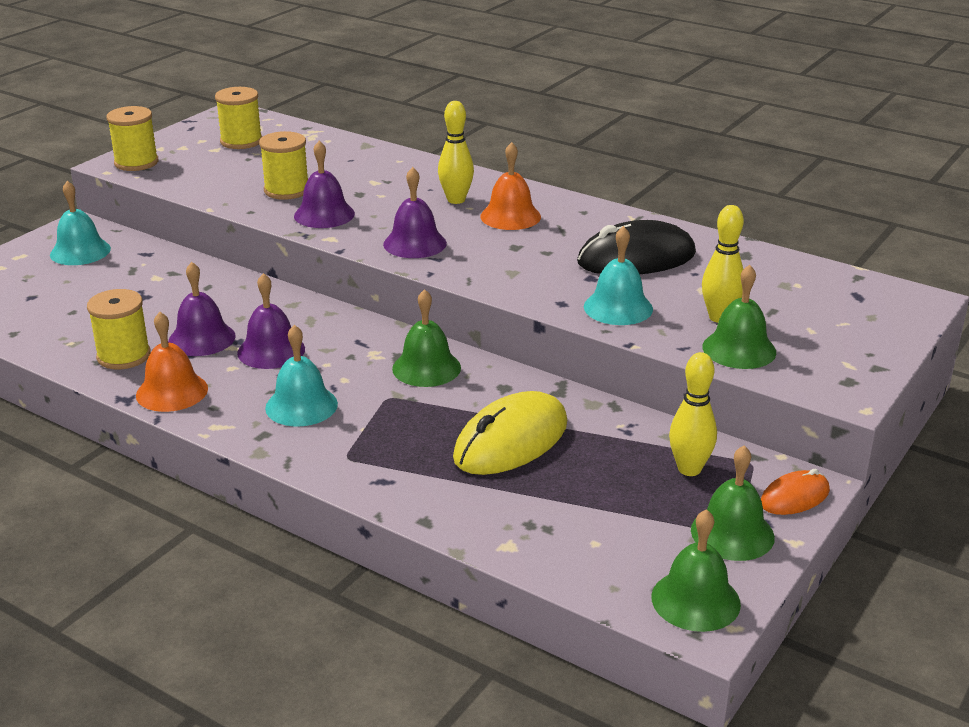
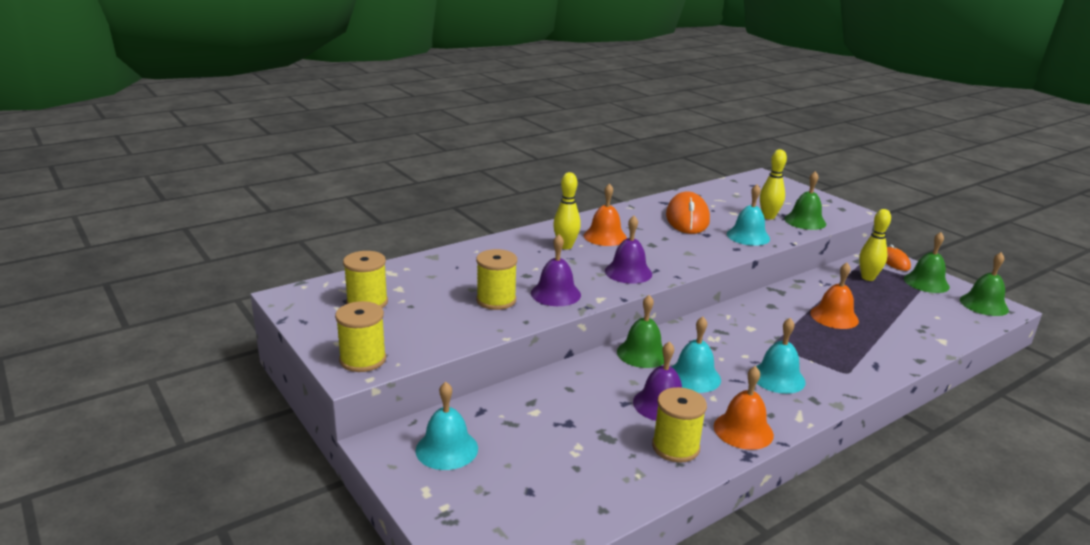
camera: 70 degrees left, 5 degrees down
purple bell [237,273,305,369] -> turquoise bell [672,316,721,393]
green bell [392,289,461,387] -> green bell moved to [617,295,664,368]
yellow mouse [453,391,567,475] -> orange bell [810,263,859,329]
black mouse [577,220,696,274] -> orange mouse [666,191,710,234]

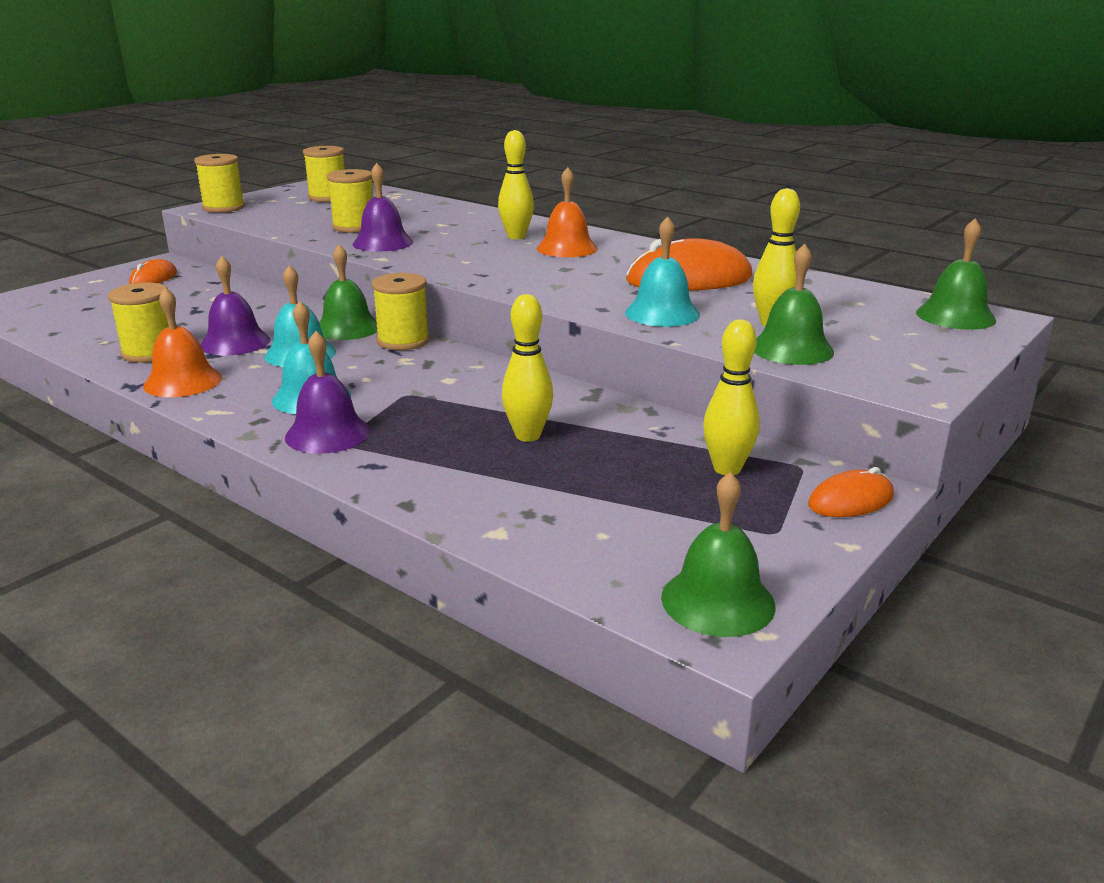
camera: 75 degrees right, 0 degrees up
turquoise bell [415,382,478,470] -> orange mouse [129,259,177,284]
purple bell [605,216,652,284] -> purple bell moved to [285,331,370,454]
orange bell [810,263,859,329] -> yellow bowling pin [502,294,553,442]
green bell [904,232,950,293] -> green bell moved to [916,219,996,330]
none -> yellow spool [372,273,430,350]

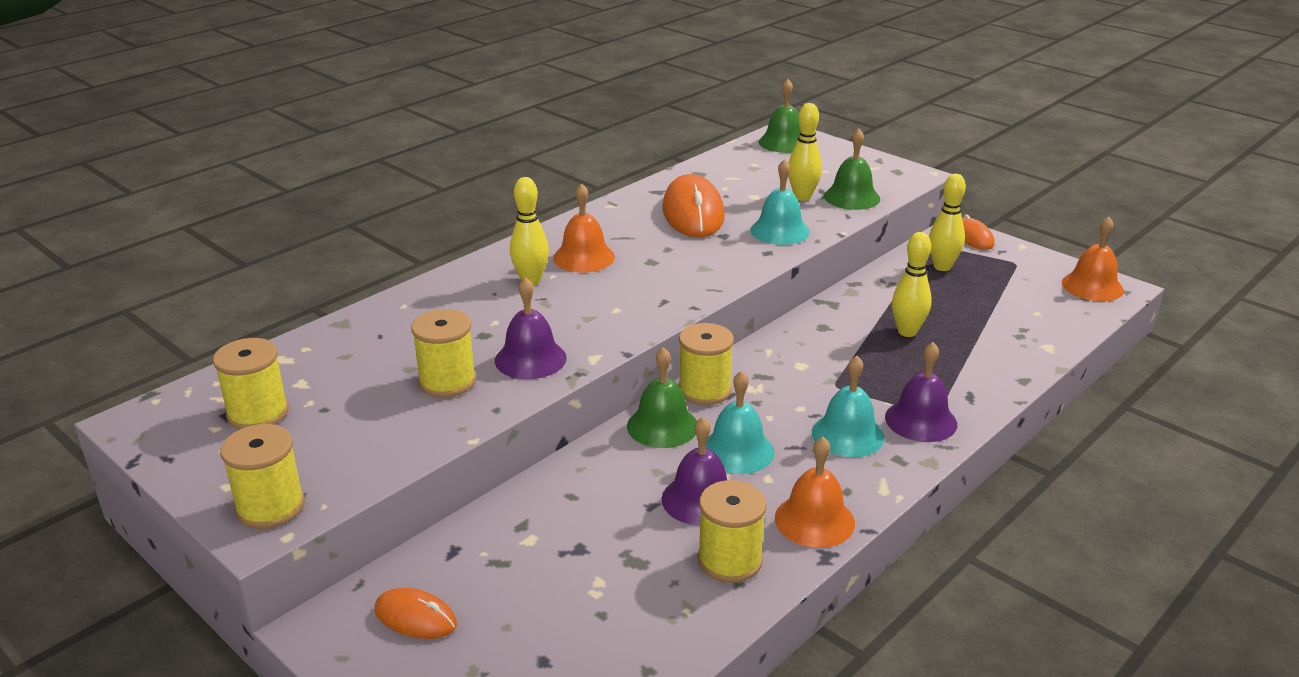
camera: 85 degrees left, 5 degrees up
green bell [661,472,776,637] -> orange bell [1062,217,1124,301]

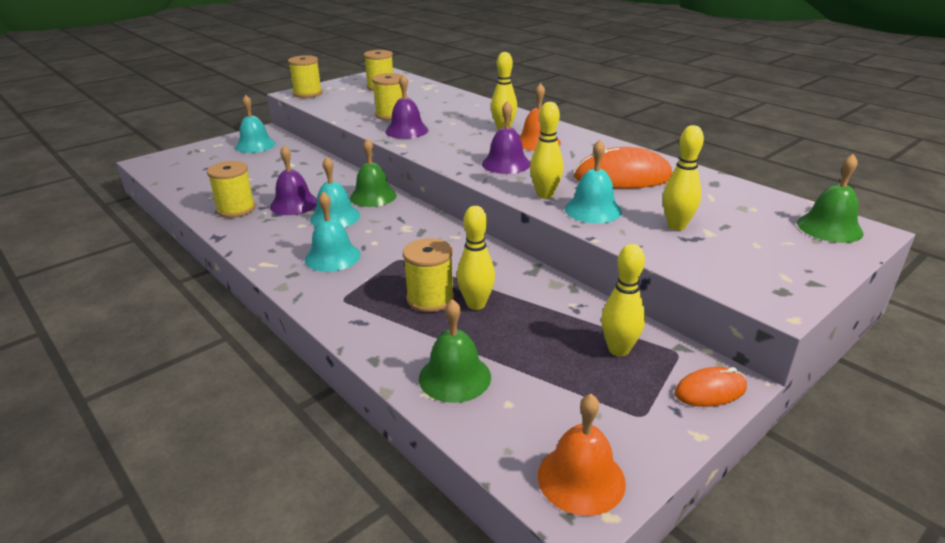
camera: 95 degrees right, 0 degrees up
orange mouse [375,588,457,639] -> turquoise bell [235,95,276,153]
yellow spool [678,323,734,405] -> yellow spool moved to [403,238,454,312]
orange bell [775,437,855,548] -> none
green bell [824,129,880,210] -> green bell moved to [419,299,491,403]
purple bell [885,342,957,442] -> purple bell moved to [482,101,531,174]
none -> yellow bowling pin [530,102,563,199]

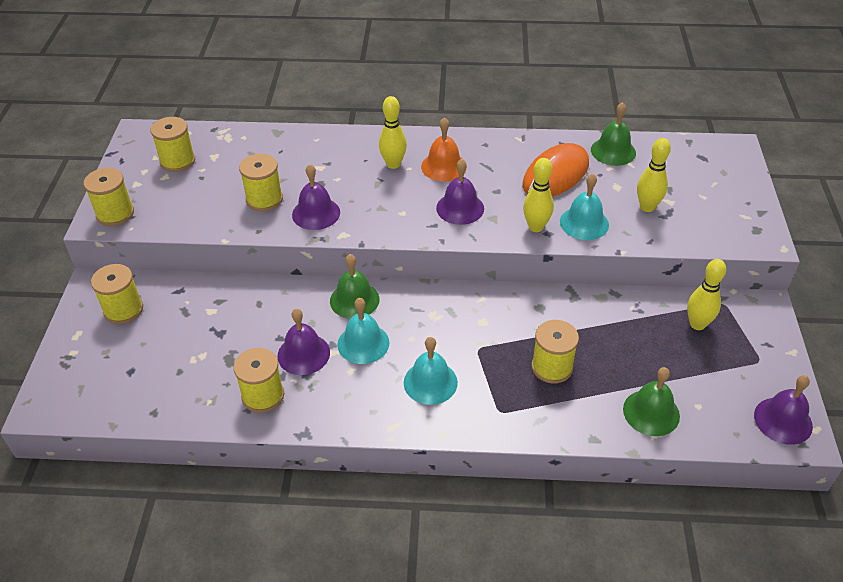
camera: 45 degrees left, 15 degrees up
turquoise bell [235,95,276,153] -> yellow spool [91,264,143,324]
yellow bowling pin [457,206,495,310] -> none
orange bell [538,394,626,516] -> purple bell [754,375,813,445]
orange mouse [675,367,747,407] -> none
green bell [797,154,864,243] -> green bell moved to [591,102,636,166]

